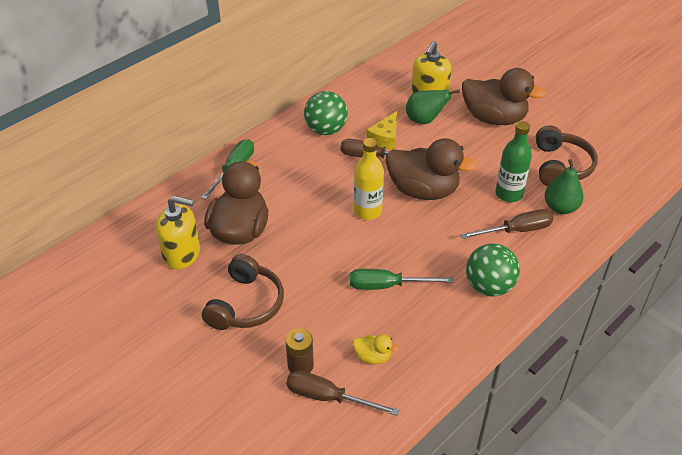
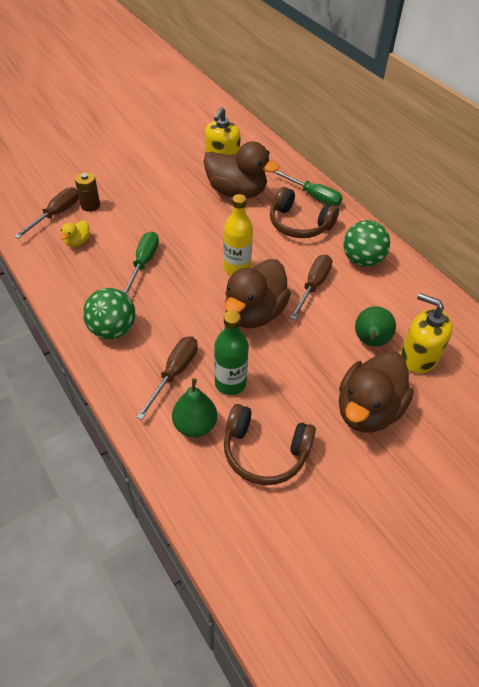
camera: 100 degrees right, 5 degrees up
brown headphones [202,254,284,330] -> brown headphones moved to [270,187,339,238]
yellow cheese [366,111,397,150] -> none
brown screwdriver [460,209,553,239] -> brown screwdriver turned 150 degrees counterclockwise [136,336,198,420]

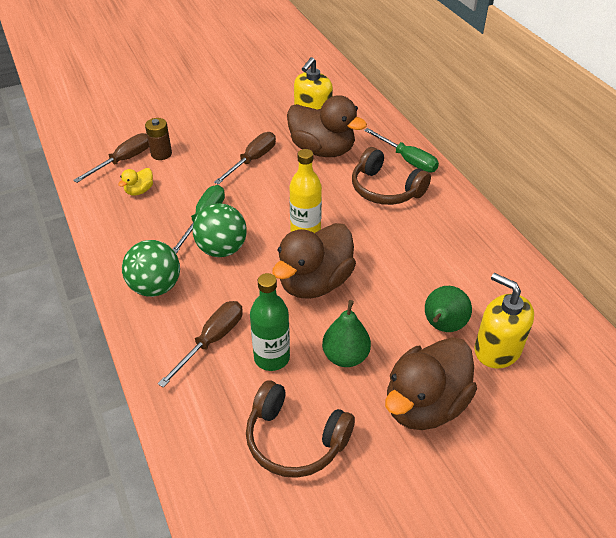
camera: 10 degrees right, 5 degrees down
green pear [172,378,217,437] -> green pear moved to [322,300,371,367]
brown screwdriver [290,255,332,320] -> brown screwdriver moved to [214,132,276,185]
green ball [343,220,390,267] -> green ball moved to [193,203,247,257]

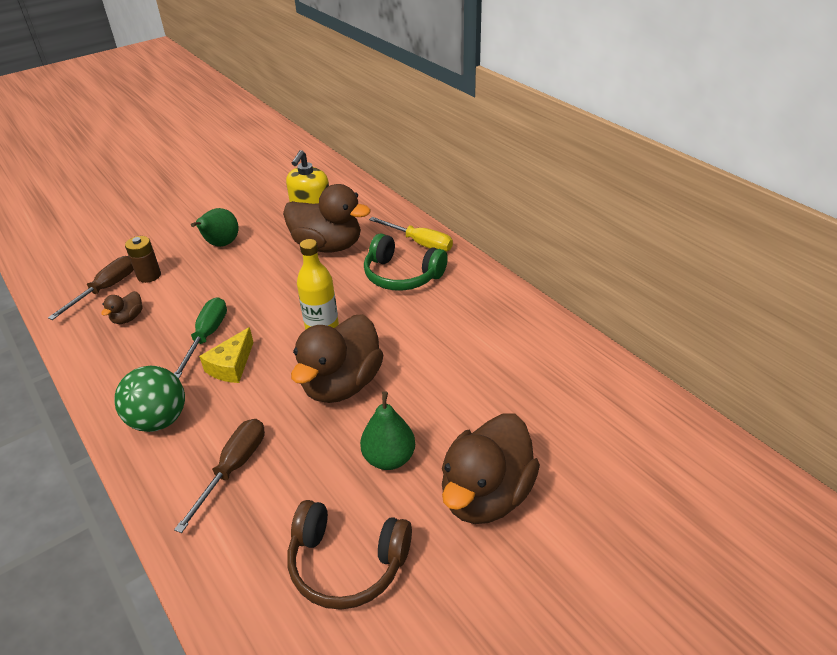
camera: 10 degrees left, 5 degrees down
yellow duck [118,168,153,196] -> brown duck [101,291,142,324]
green ball [193,203,247,257] -> yellow cheese [199,327,254,383]
brown screwdriver [214,132,276,185] -> none
green bottle [250,273,290,371] -> none
brown headphones [352,147,431,205] -> green headphones [364,233,448,291]
green screwdriver [364,128,439,173] -> yellow screwdriver [369,217,453,252]
green pear [425,286,472,332] -> green pear moved to [191,208,239,247]
yellow soap dispenser [474,273,534,369] -> none

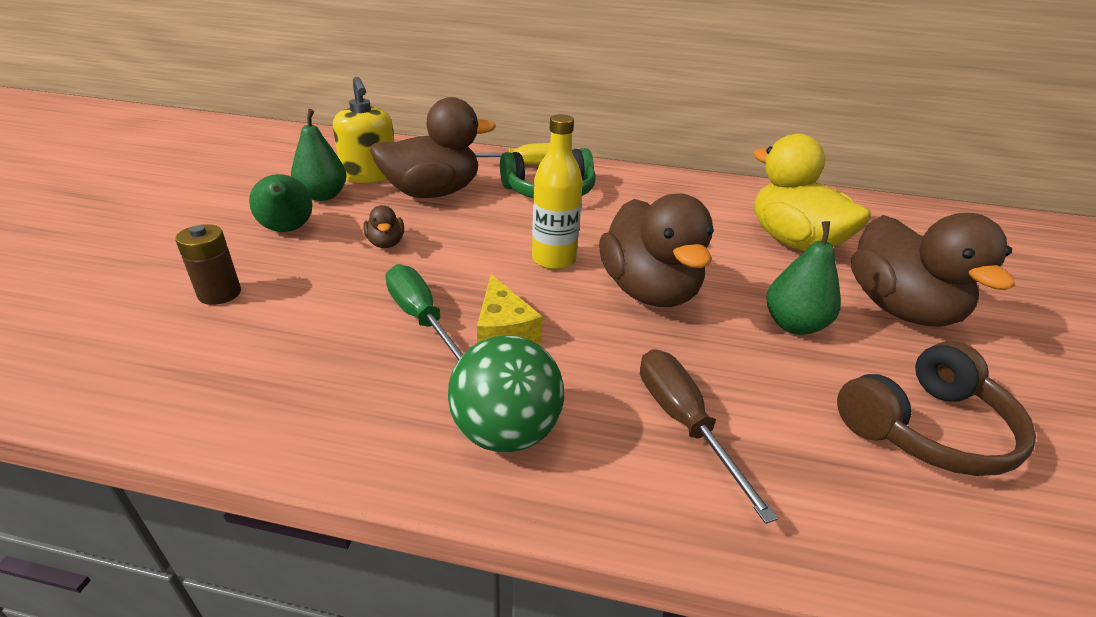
camera: 45 degrees left, 5 degrees down
brown screwdriver [48,256,134,320] -> none
brown duck [101,291,142,324] -> brown duck moved to [363,205,404,248]
none -> green pear [291,109,346,201]
none -> yellow duck [753,134,871,251]

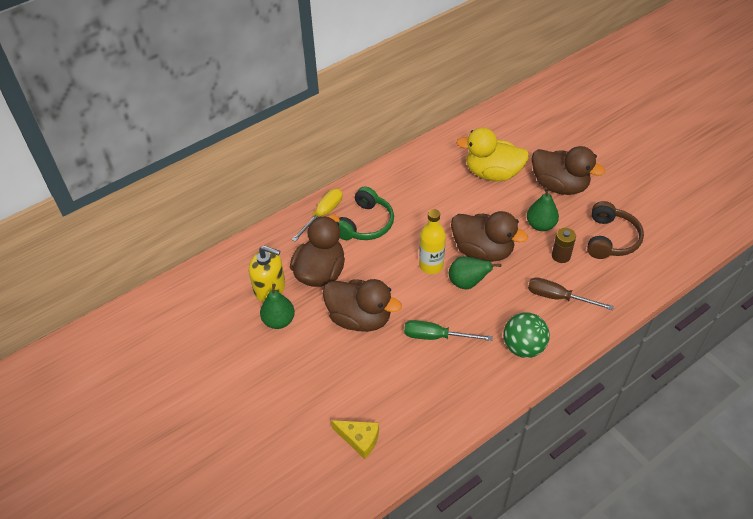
camera: 45 degrees left, 15 degrees up
brown battery [175,224,241,305] -> brown battery moved to [552,228,576,263]
green pear [249,174,312,232] -> green pear moved to [449,256,501,289]
brown duck [363,205,404,248] -> brown duck [323,279,402,332], size x2.30
yellow cheese [477,274,543,344] -> yellow cheese moved to [331,420,379,459]

